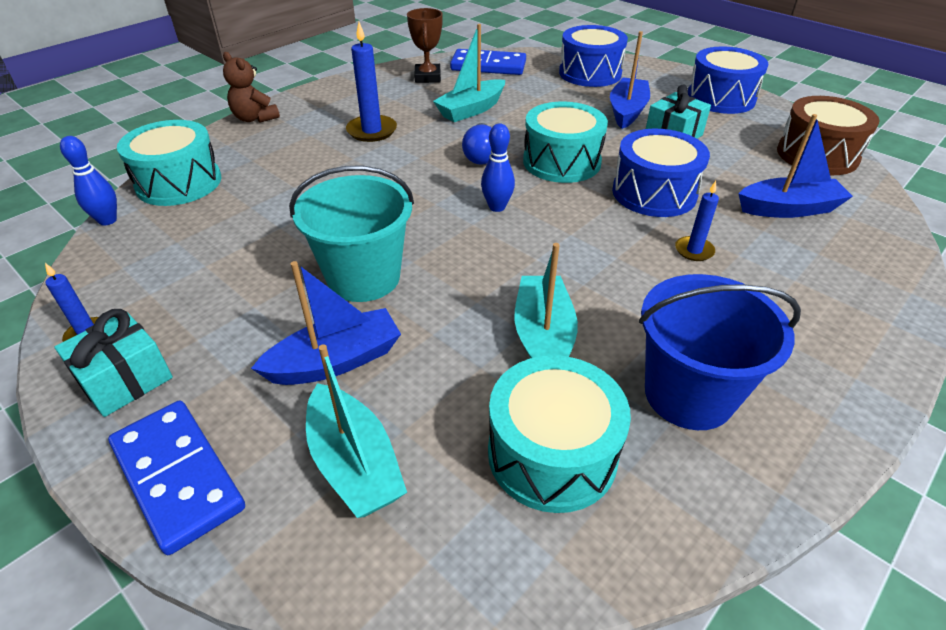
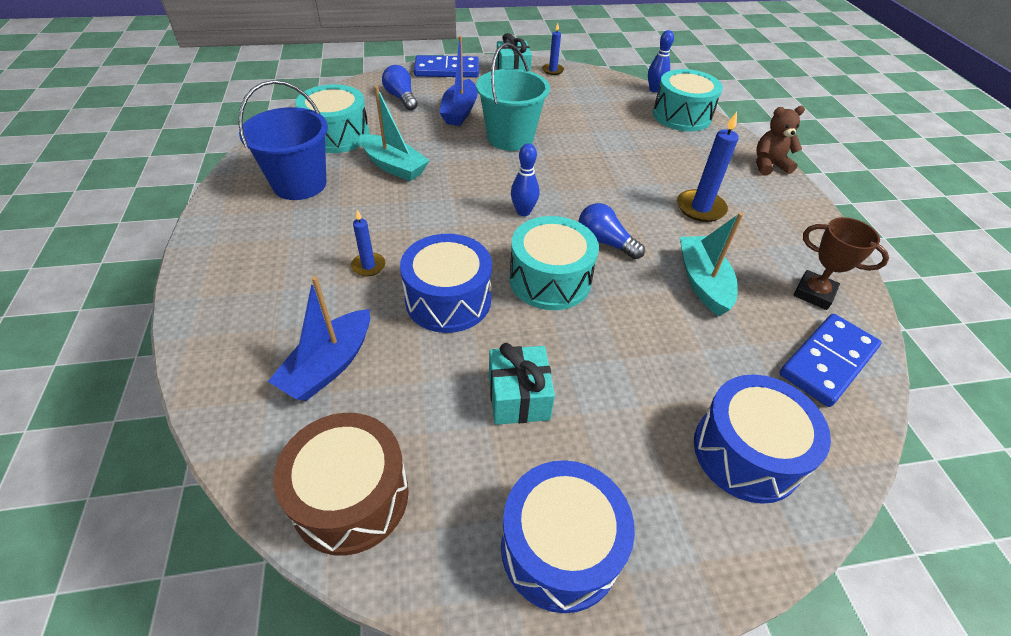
camera: 125 degrees right, 5 degrees up
turquoise boat [306,344,407,518] -> blue light bulb [382,65,418,110]
blue boat [610,31,650,129] -> none

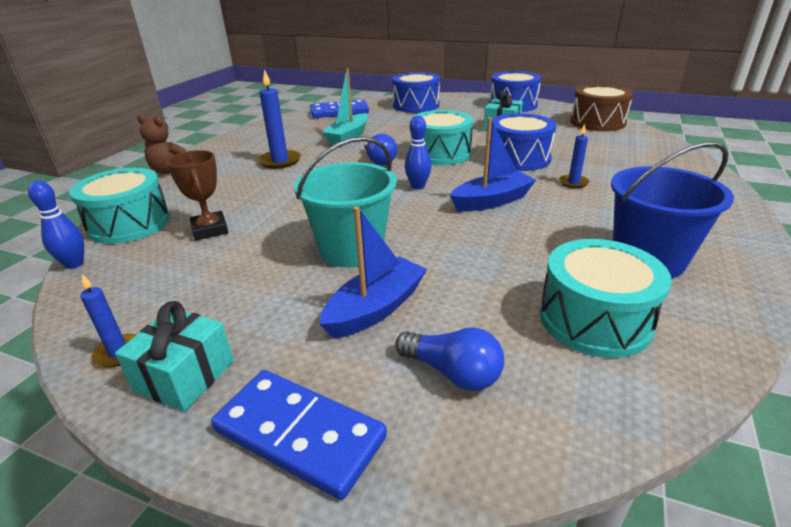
camera: 145 degrees left, 15 degrees down
blue boat [268,276,370,401] -> blue boat moved to [450,117,536,211]
turquoise boat [359,86,430,181] -> none
blue light bulb [382,65,418,110] -> blue light bulb turned 60 degrees counterclockwise [396,327,504,391]
brown trophy [794,217,889,310] -> brown trophy moved to [166,150,228,240]

